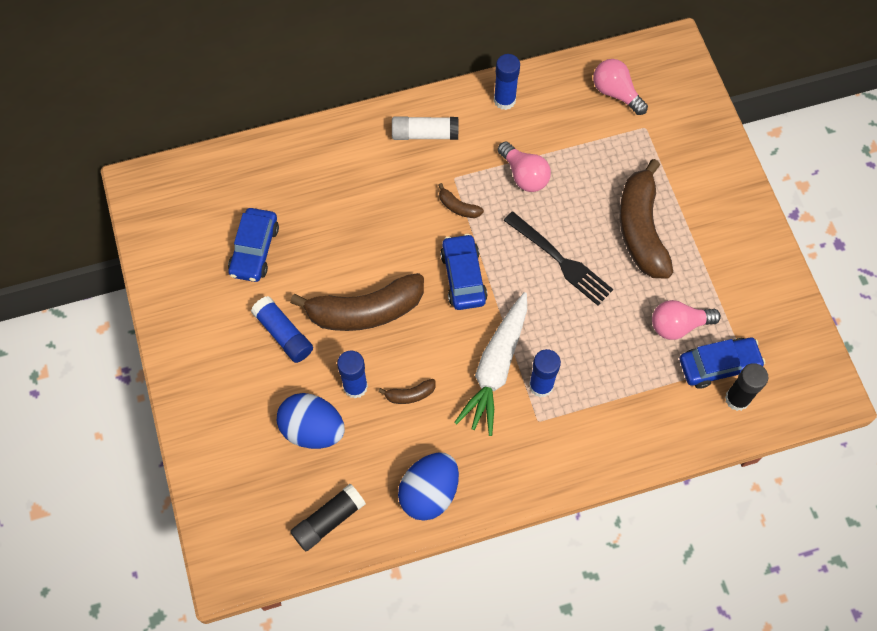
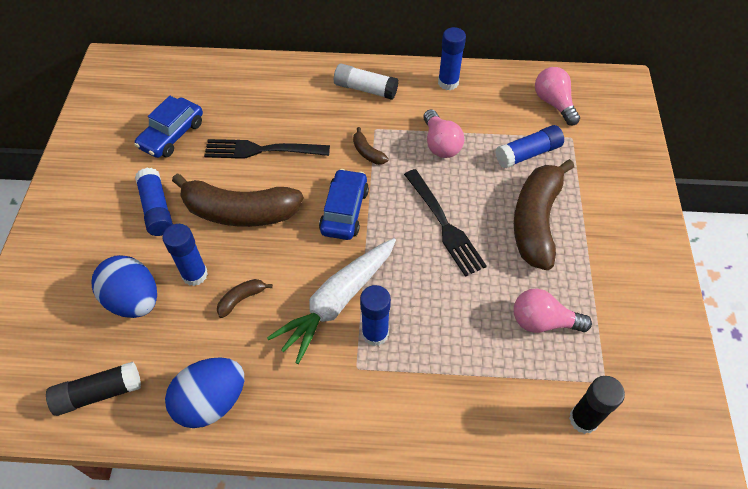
camera: 20 degrees right, 10 degrees down
brown banana [378,379,435,404] -> brown banana turned 135 degrees clockwise [217,279,273,318]
blue car [680,338,765,388] -> none
none -> black fork [204,139,330,159]
none -> blue glue stick [496,125,564,168]

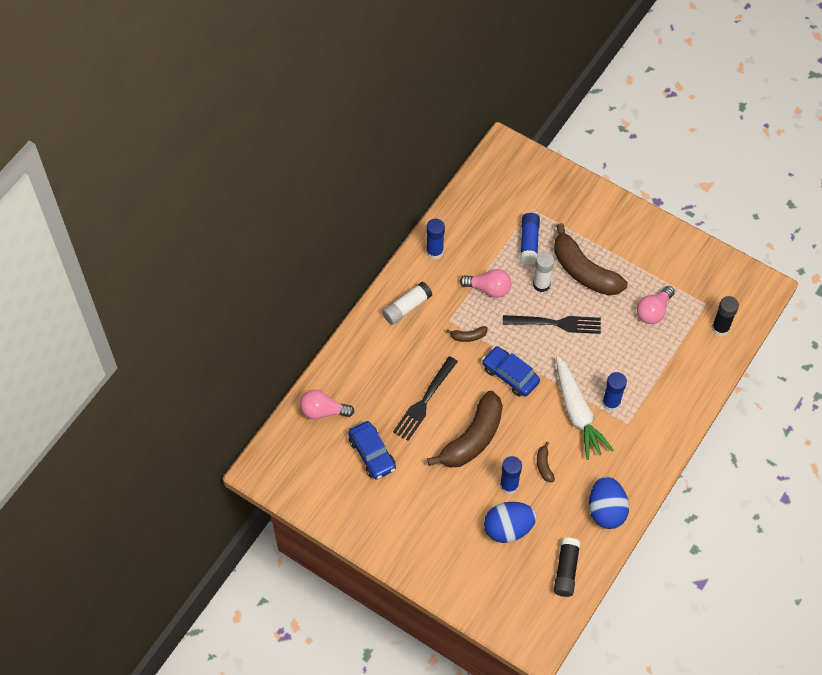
camera: 60 degrees left, 5 degrees up
blue glue stick [135,168,173,236] -> none
pink light bulb [535,67,580,125] -> pink light bulb moved to [300,390,354,419]
none -> white glue stick [533,252,555,292]

